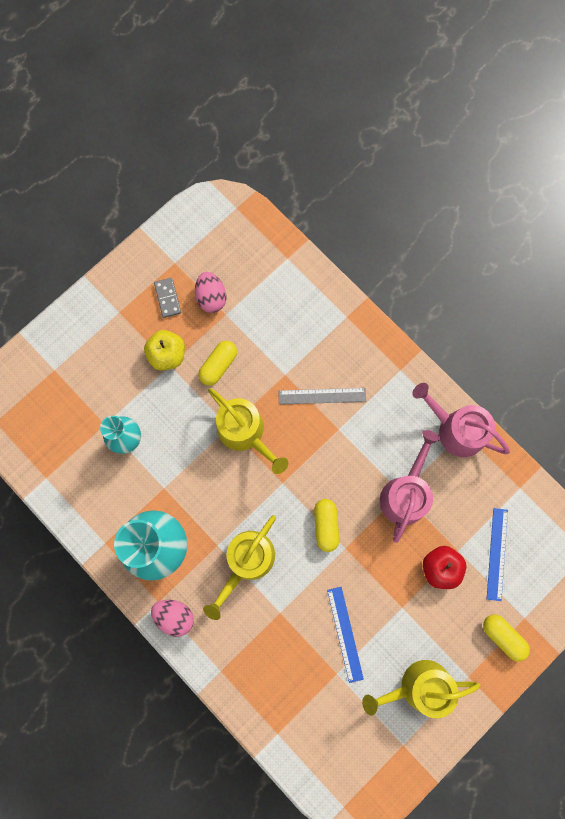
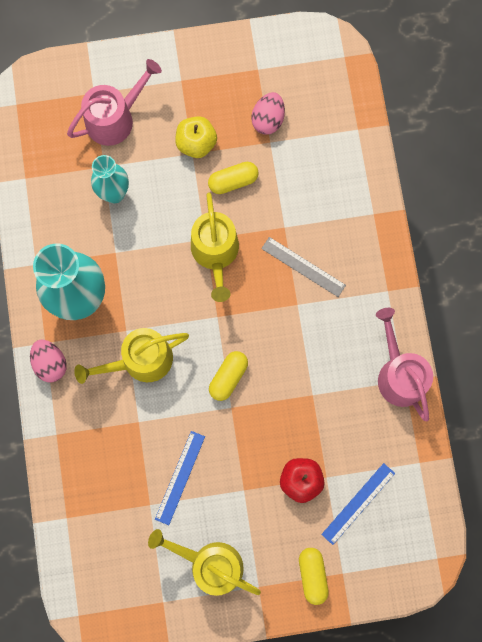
camera: 35 degrees right, 0 degrees up
grey domino [154,278,181,318] -> none
pink watering can [380,430,440,543] -> pink watering can moved to [67,59,162,146]

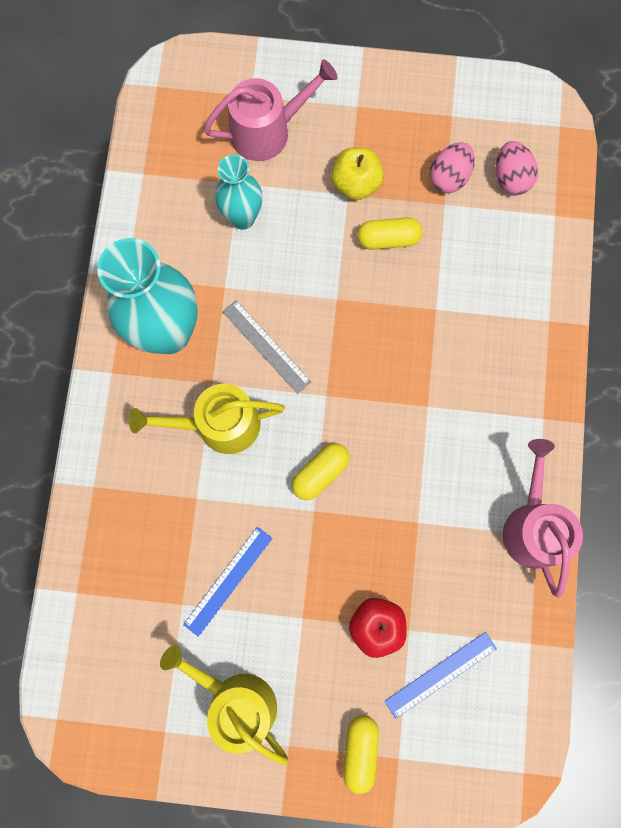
camera: 15 degrees right, 0 degrees up
pink egg [30,340,67,382] -> pink egg moved to [496,141,538,195]
yellow watering can [191,192,239,302] -> none
grey ruler [261,237,346,297] -> grey ruler moved to [222,300,311,394]

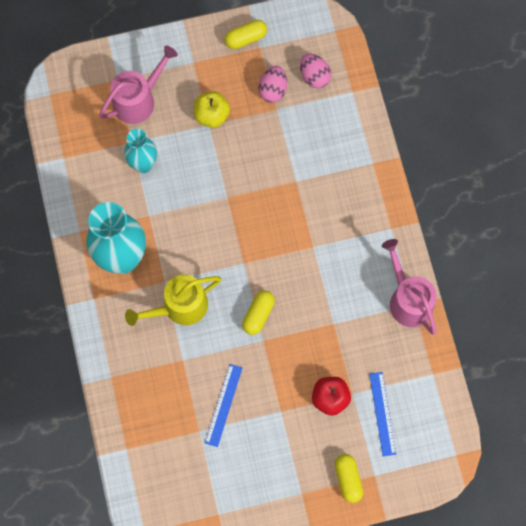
camera: 20 degrees left, 5 degrees down
yellow watering can [160,645,288,765] -> none
grey ruler [222,300,311,394] -> none
yellow capsule [357,218,422,250] -> yellow capsule moved to [225,20,267,49]
blue ruler [384,632,497,719] -> blue ruler turned 45 degrees counterclockwise [369,372,396,456]

